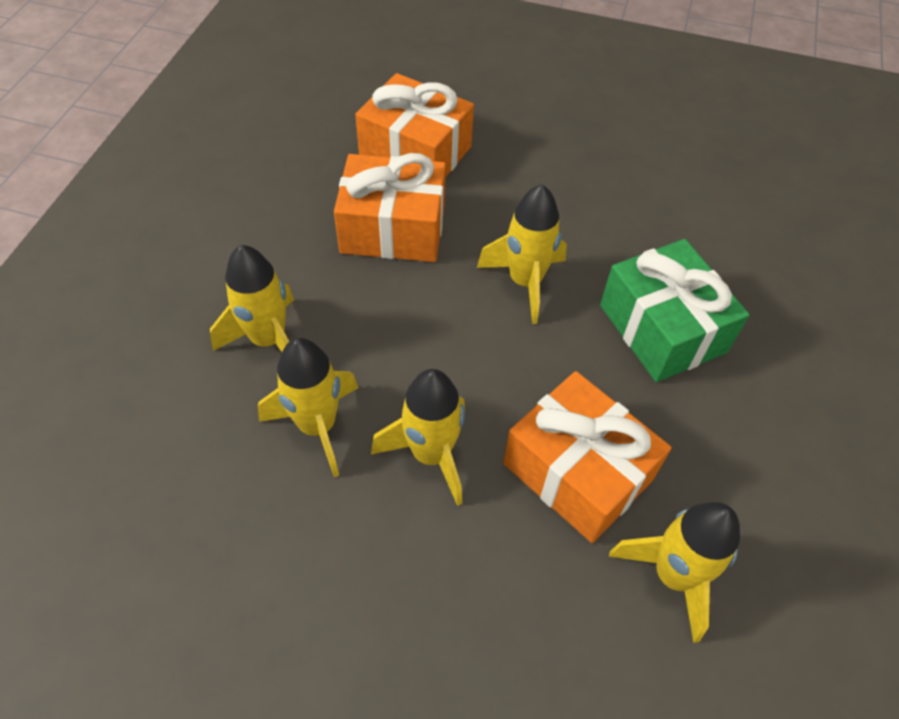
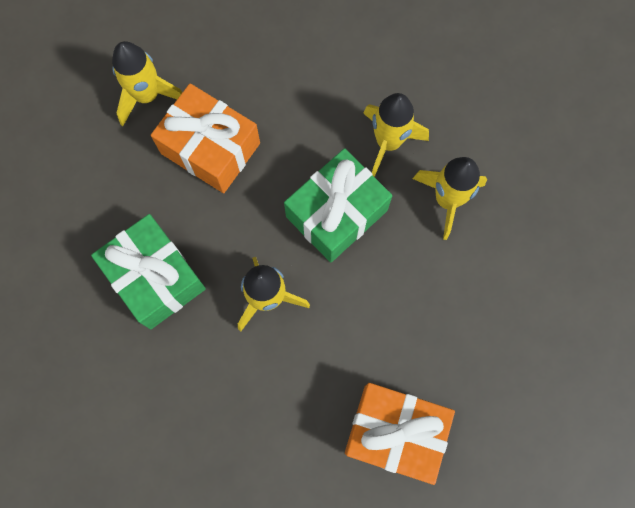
camera: 170 degrees right, 20 degrees up
orange gift [334,153,446,262] -> none
yellow rocket [371,369,465,506] -> none
none -> green gift [284,148,392,262]

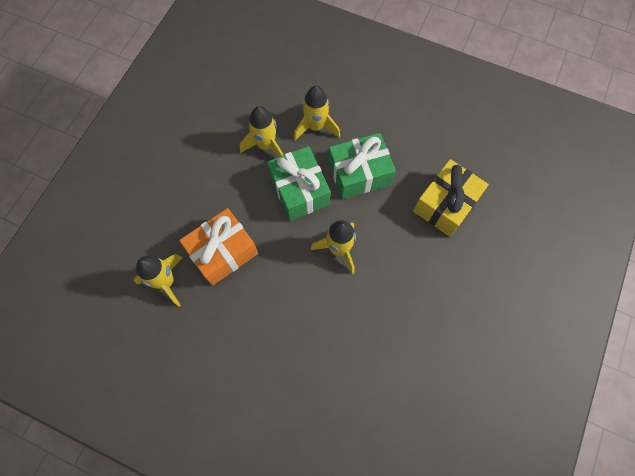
camera: 70 degrees left, 5 degrees down
green gift [91,214,206,329] -> green gift moved to [328,133,396,199]
orange gift [345,383,455,485] -> yellow gift [413,159,489,237]

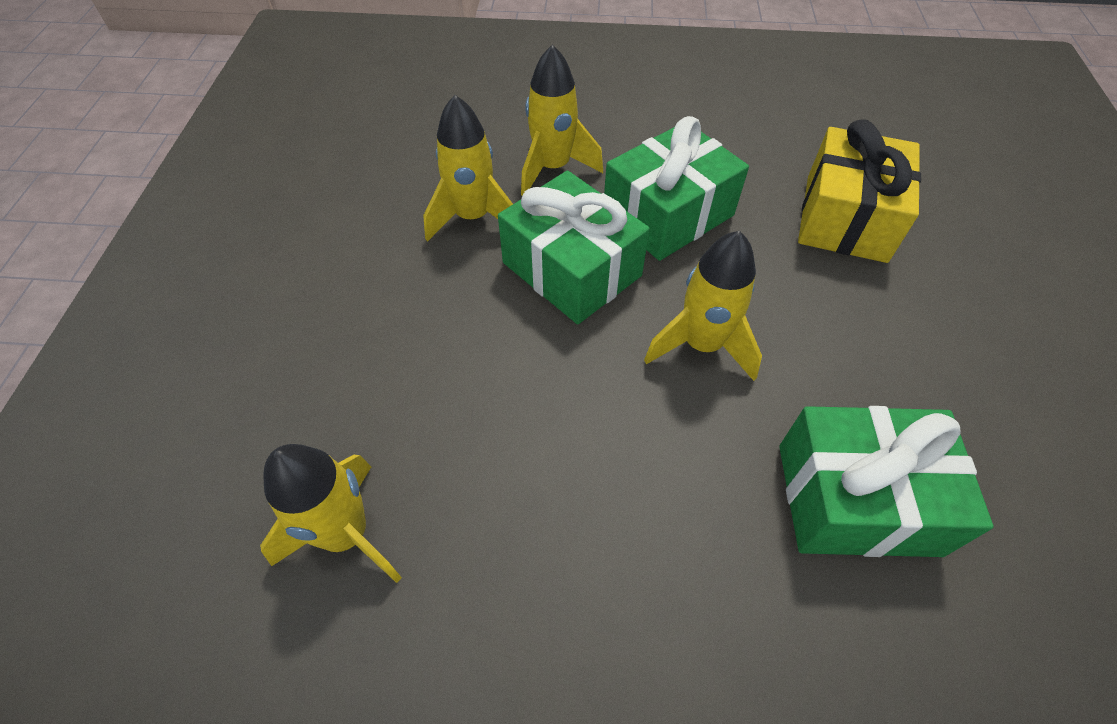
camera: 20 degrees left, 15 degrees down
orange gift [179,208,258,286] -> none
none -> green gift [779,406,993,557]

